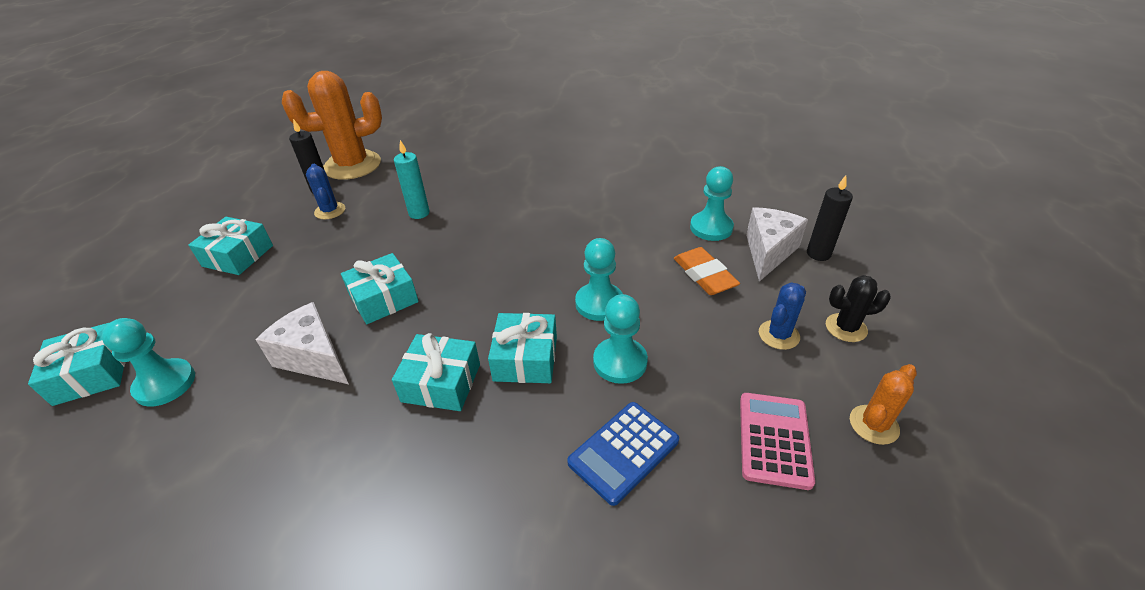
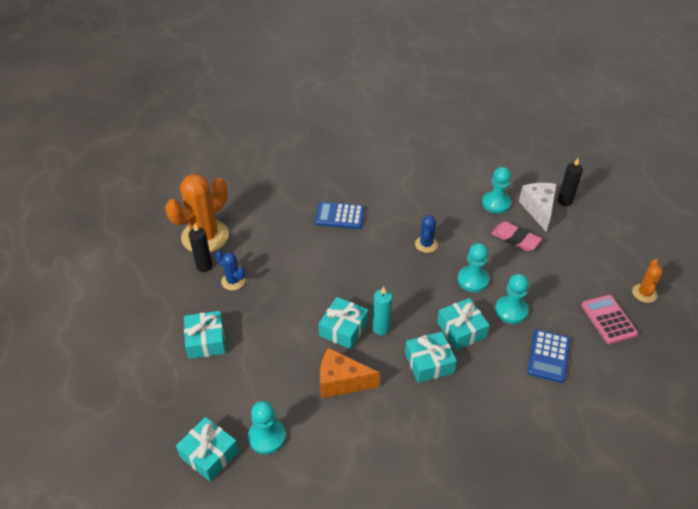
camera: 30 degrees left, 5 degrees up
white cheese [256,302,349,384] -> orange cheese [320,348,380,398]
turquoise candle [394,140,430,219] -> turquoise candle moved to [373,286,392,335]
orange eraser [674,247,740,295] -> pink eraser [491,221,542,251]
blue cactus [759,282,806,350] -> blue cactus moved to [415,215,438,253]
black cactus [826,275,891,342] -> none
none -> blue calculator [315,202,365,229]

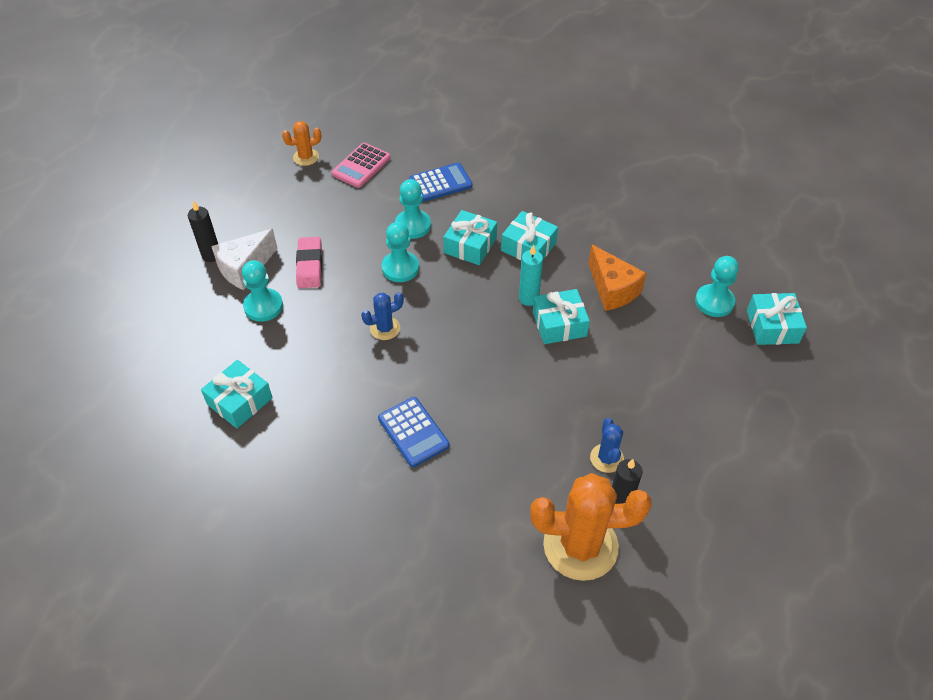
camera: 130 degrees left, 5 degrees up
turquoise gift [184,311,226,359] -> turquoise gift moved to [201,360,273,428]

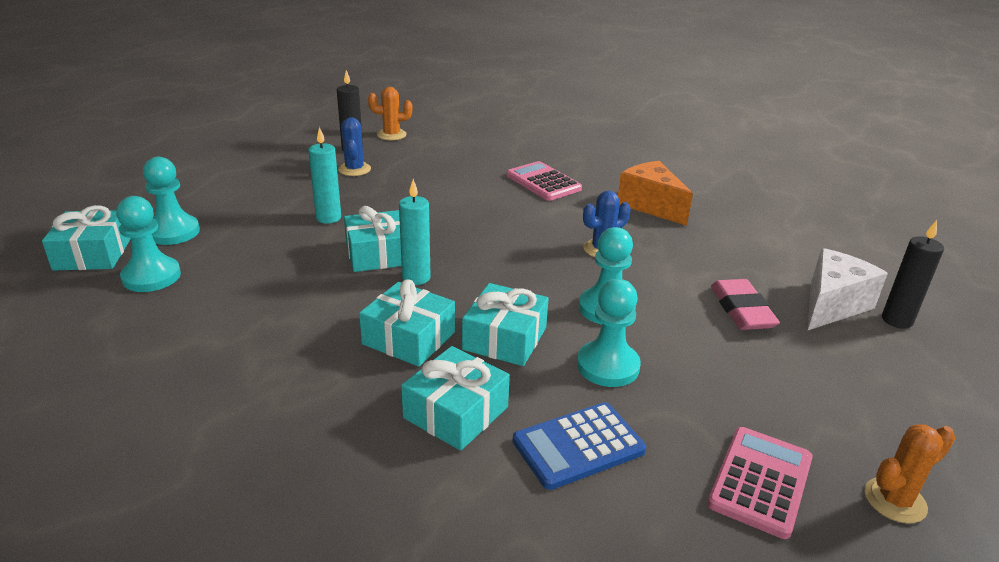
camera: 175 degrees right, 20 degrees down
turquoise gift [201,360,273,428] -> turquoise gift moved to [401,346,510,451]
turquoise pawn [242,260,283,322] -> turquoise pawn moved to [143,157,200,245]
blue calculator [378,397,450,467] -> pink calculator [507,161,582,201]
orange cactus [530,473,652,581] -> orange cactus [368,87,412,140], size x0.48
orange cheese [588,245,646,311] -> orange cheese moved to [618,161,693,226]
none -> turquoise candle [308,127,341,224]

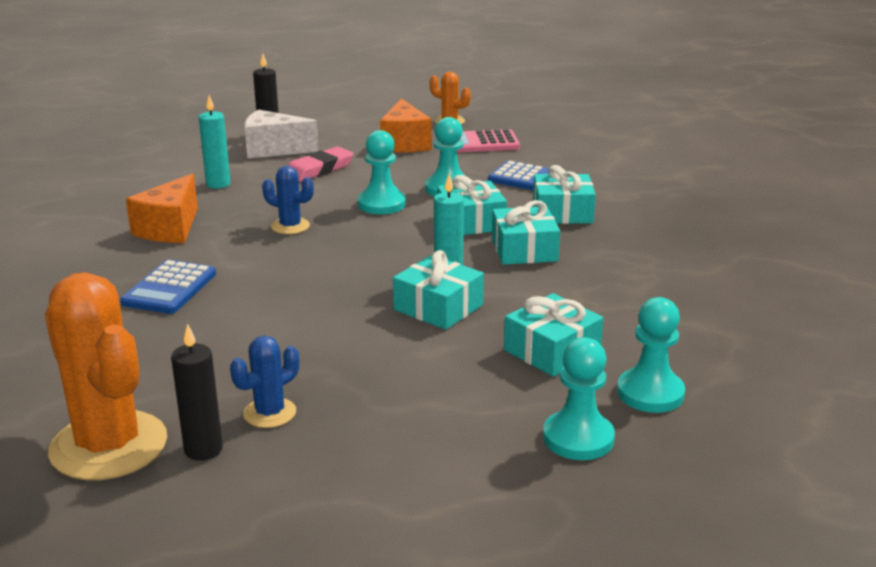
camera: 125 degrees left, 5 degrees down
turquoise gift [42,205,131,271] -> turquoise gift moved to [504,293,604,377]
turquoise candle [308,127,341,224] -> turquoise candle moved to [199,95,230,189]
orange cactus [368,87,412,140] -> orange cactus [45,272,167,480], size x2.08
pink calculator [507,161,582,201] -> blue calculator [121,260,216,314]
none -> orange cheese [380,98,432,153]

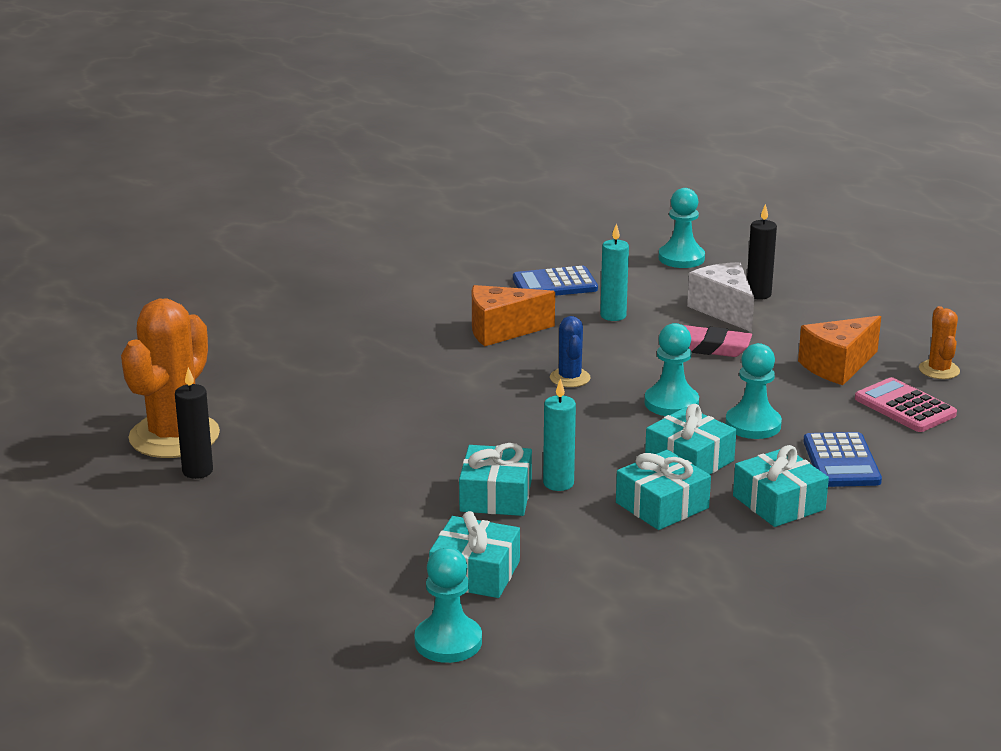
camera: 60 degrees right, 0 degrees up
blue calculator [121,260,216,314] -> blue calculator moved to [513,266,598,296]
blue cactus [230,336,299,428] -> none
turquoise pawn [543,337,615,460] -> turquoise pawn moved to [659,188,705,268]

